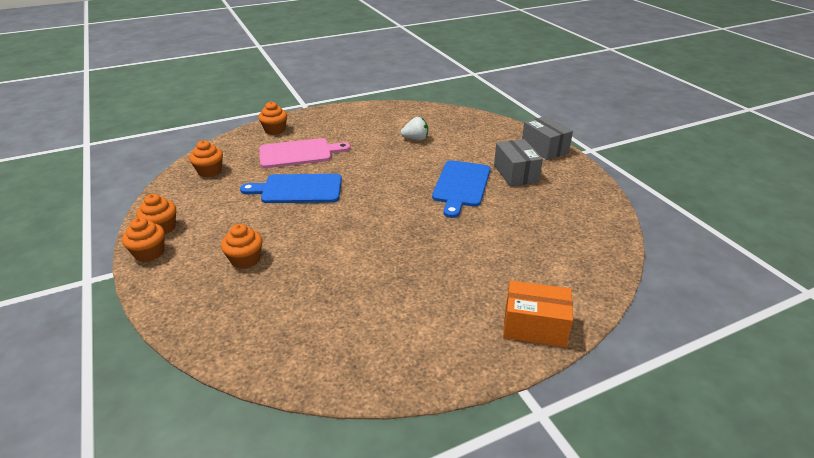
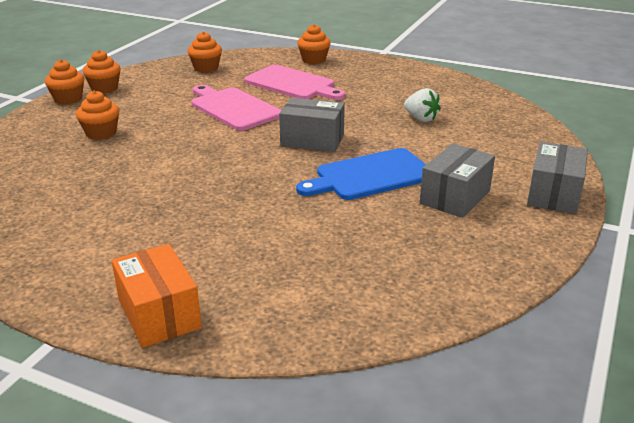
camera: 50 degrees right, 5 degrees down
blue cutting board [240,174,342,203] -> pink cutting board [191,85,281,131]
none -> grey box [279,98,345,152]

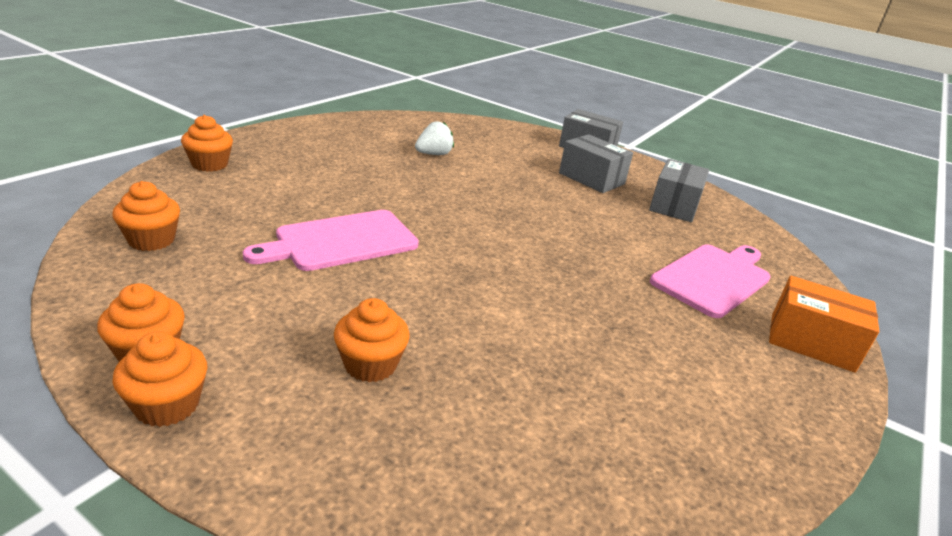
camera: 85 degrees left, 0 degrees up
orange box [112,244,202,348] -> orange box turned 45 degrees clockwise [769,276,880,373]
pink cutting board [244,65,345,100] -> pink cutting board moved to [650,244,771,318]
grey box [279,98,345,152] -> grey box moved to [649,159,709,222]
blue cutting board [296,148,426,200] -> none

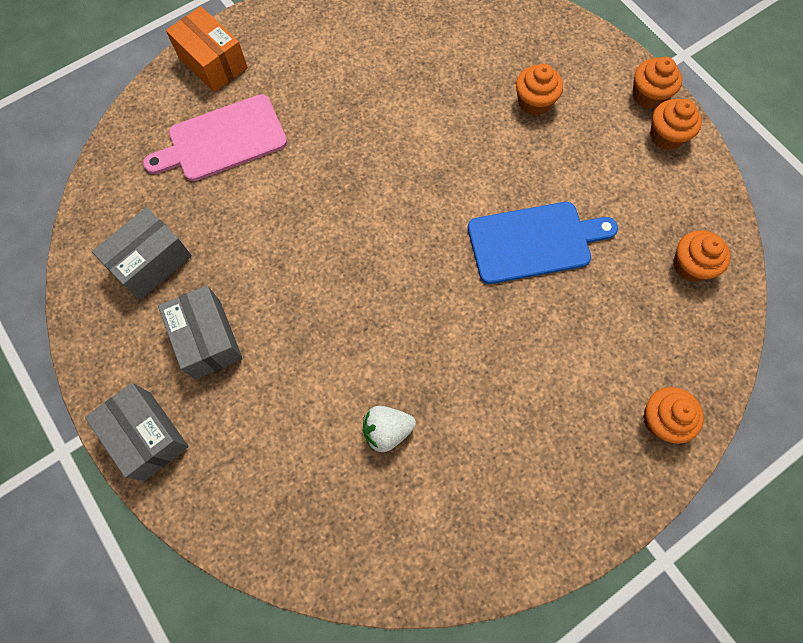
camera: 155 degrees left, 40 degrees up
pink cutting board [243,210,419,271] -> blue cutting board [468,202,618,284]

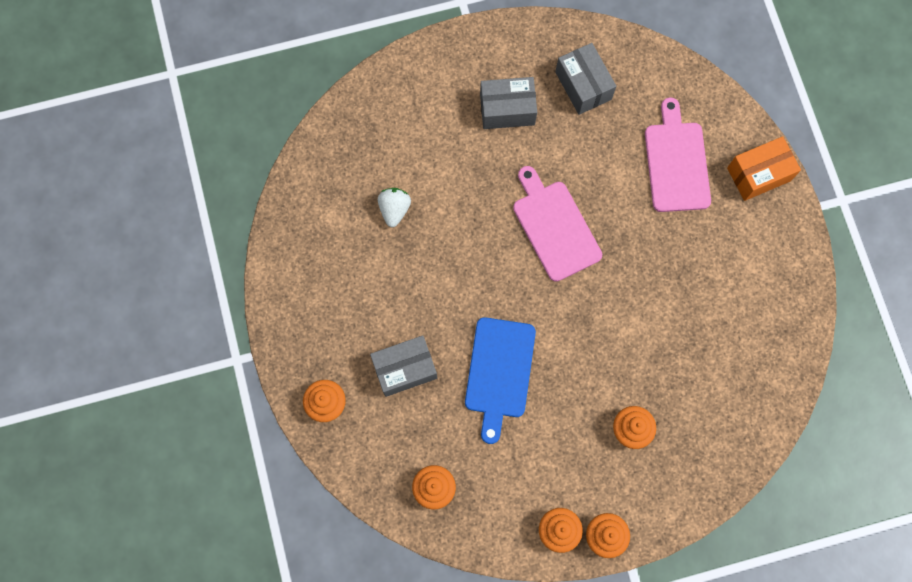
camera: 110 degrees right, 5 degrees up
grey box [85,383,189,481] -> grey box moved to [370,335,437,397]
none -> pink cutting board [513,166,602,282]

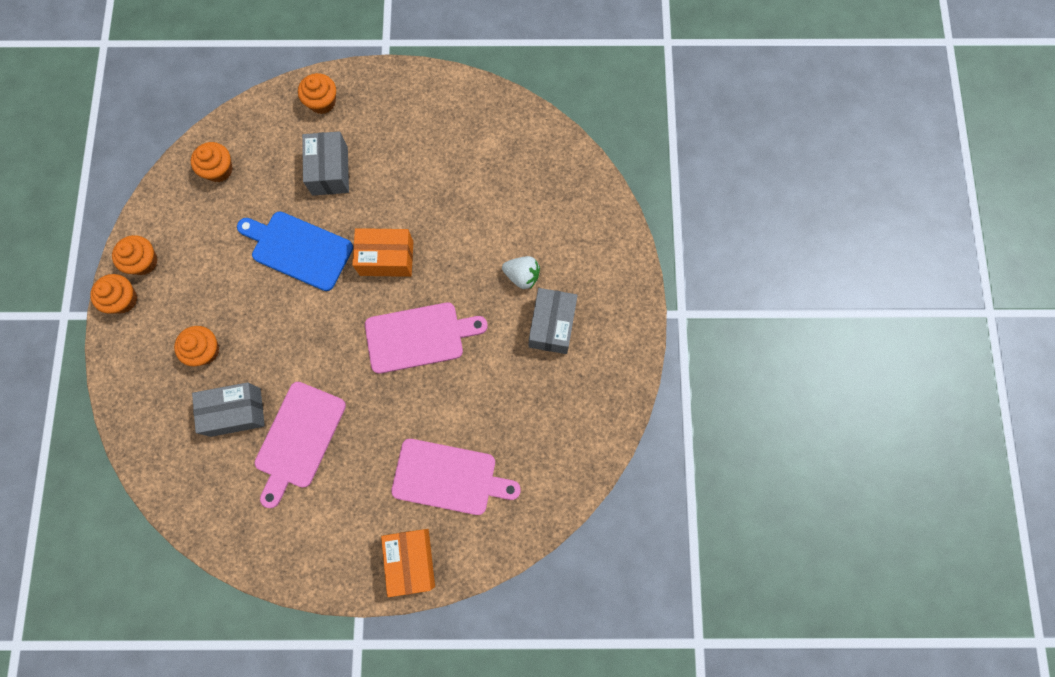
camera: 105 degrees right, 0 degrees up
white strawberry [378,188,411,227] -> white strawberry moved to [502,256,540,289]
grey box [555,43,616,115] -> grey box moved to [192,382,265,437]
none -> pink cutting board [255,382,346,508]
none -> orange box [352,228,413,277]

